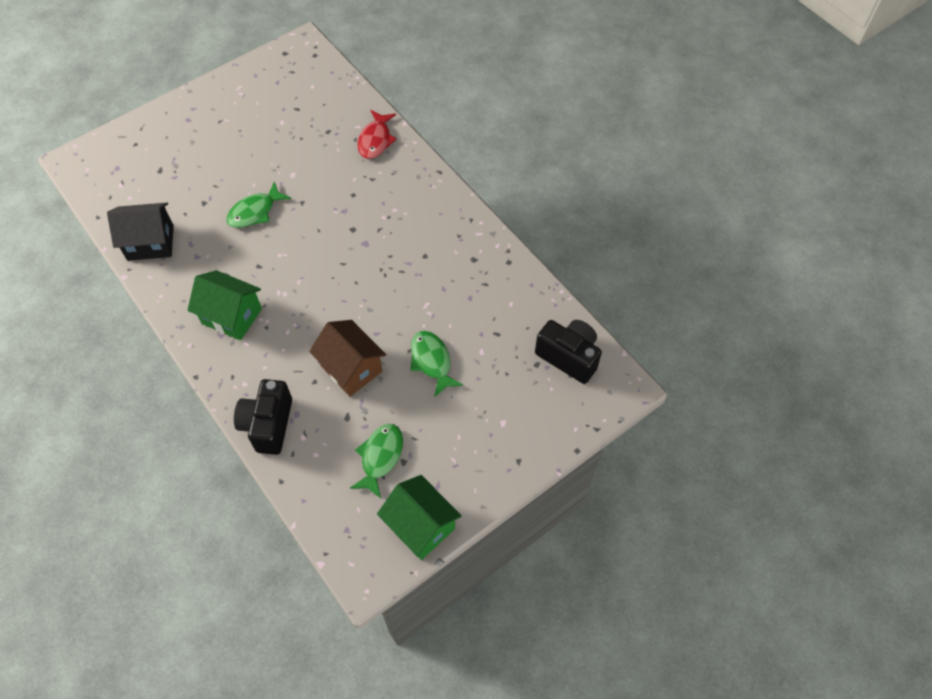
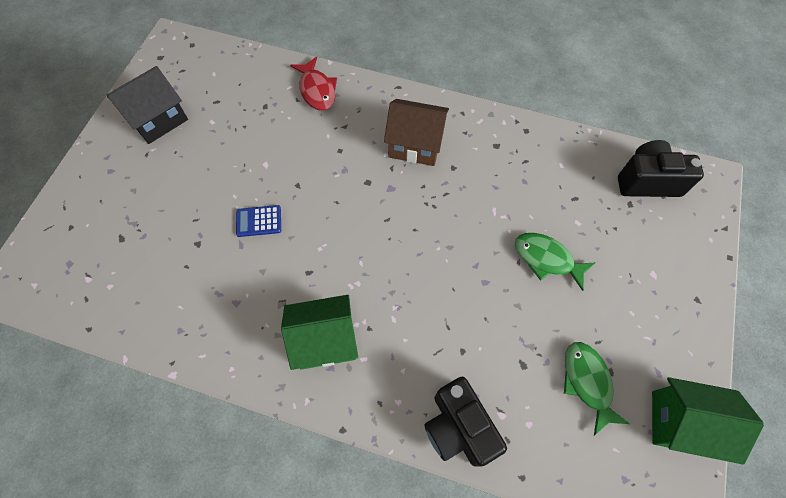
camera: 35 degrees left, 5 degrees up
black house [107,203,174,261] -> black house moved to [107,66,188,144]
green fish [226,182,291,228] -> blue calculator [236,205,281,237]
brown house [309,320,386,396] -> brown house moved to [384,99,449,166]

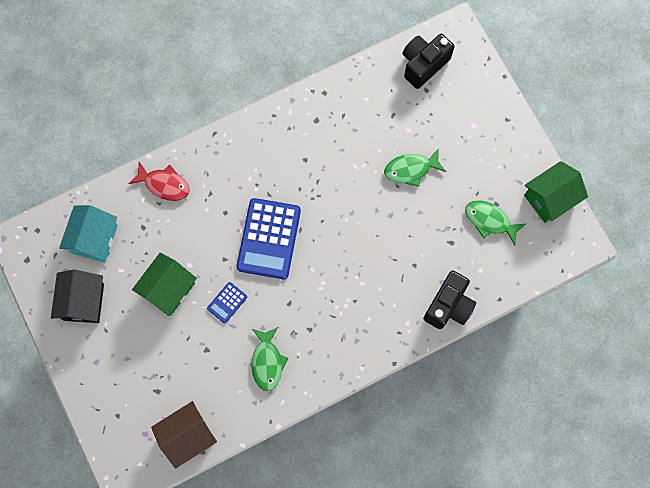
camera: 45 degrees left, 10 degrees up
green house [281,295,358,370] -> green house moved to [132,253,197,316]
brown house [384,99,449,166] -> brown house moved to [151,401,217,469]
black camera [424,377,507,467] -> black camera turned 75 degrees counterclockwise [423,270,476,329]
none -> turquoise house [59,205,118,262]
none -> blue calculator [237,198,301,279]
none -> green fish [251,327,288,391]

